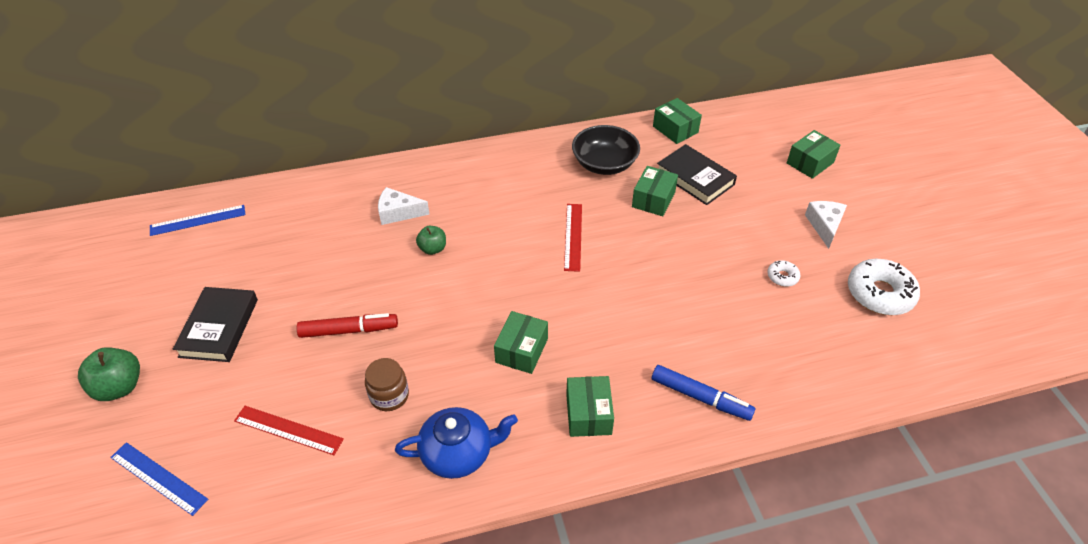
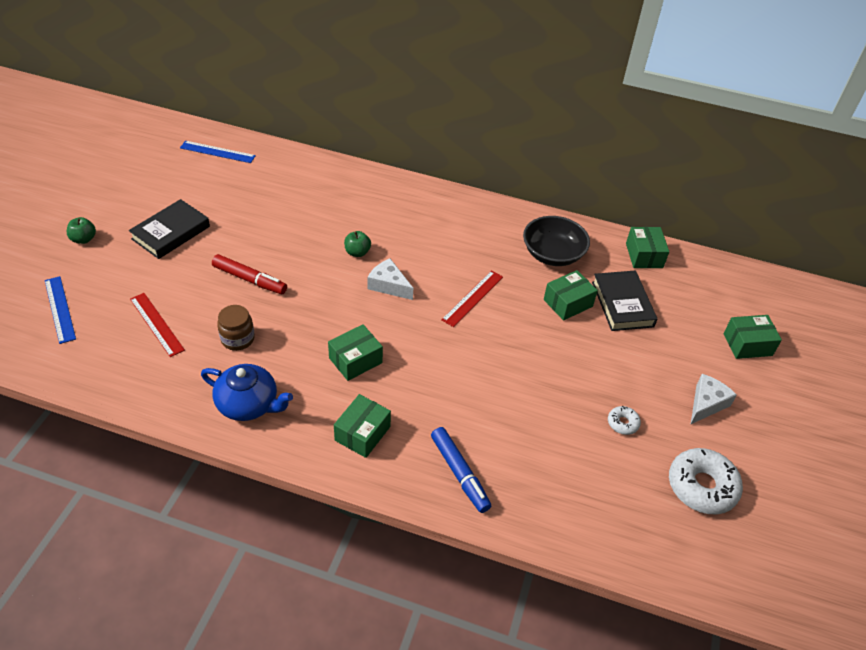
camera: 30 degrees right, 0 degrees up
green apple [78,347,140,401] -> green apple [67,217,96,244], size x0.64
white cheese [378,187,430,225] -> white cheese moved to [368,258,413,300]

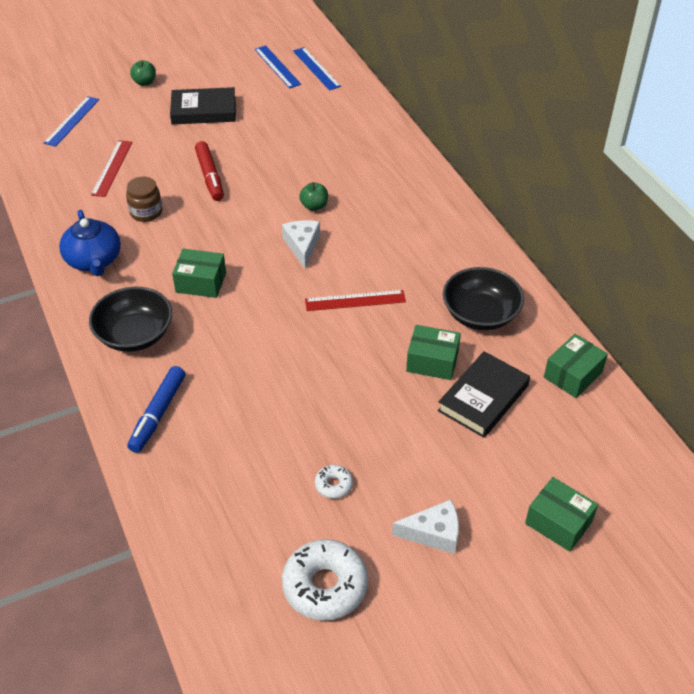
camera: 50 degrees right, 0 degrees up
green box [334,394,391,458] -> black bowl [89,287,172,352]
none -> blue ruler [254,46,301,88]

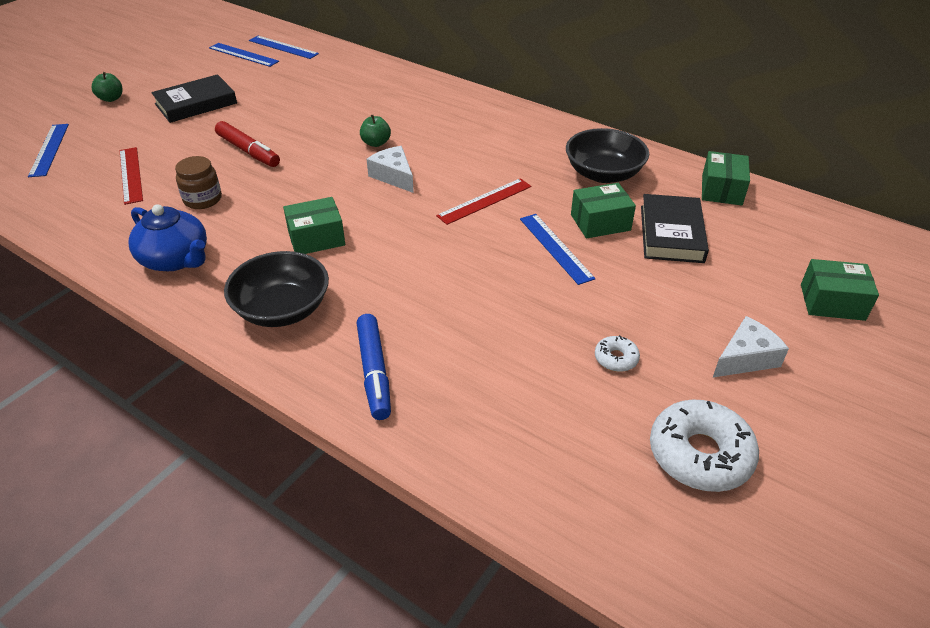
camera: 30 degrees left, 5 degrees down
none -> blue ruler [520,214,595,285]

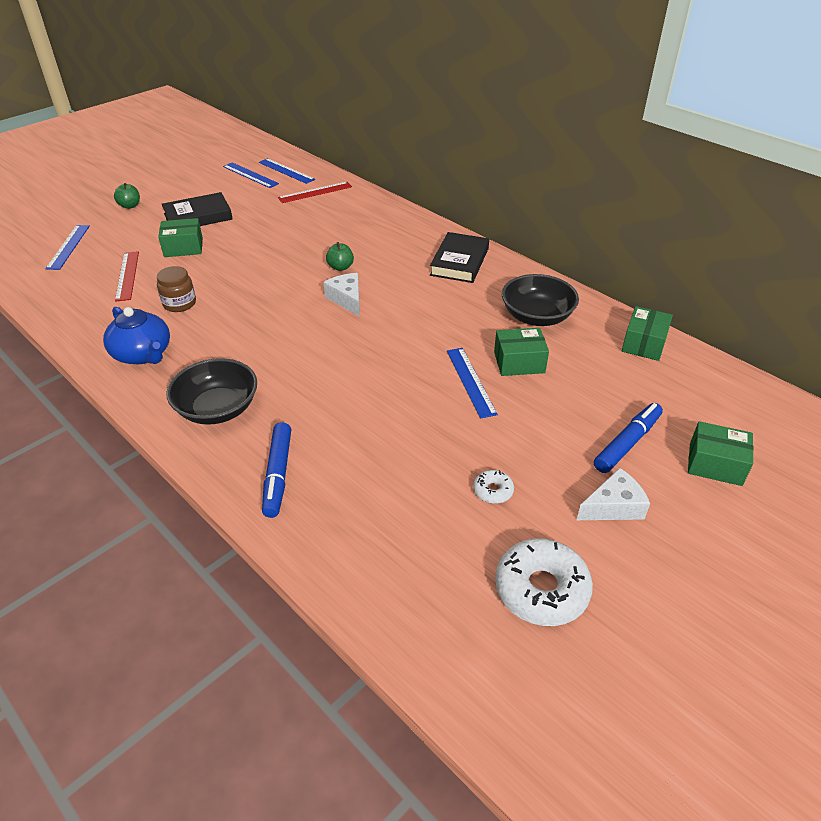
camera: 10 degrees right, 0 degrees up
red marker [215,121,280,167] -> none
green box [283,197,345,254] -> green box moved to [158,218,203,257]
red ruler [436,178,531,225] -> red ruler moved to [278,182,352,203]
black book [641,194,709,263] -> black book moved to [430,232,489,283]
none -> blue marker [594,403,663,473]

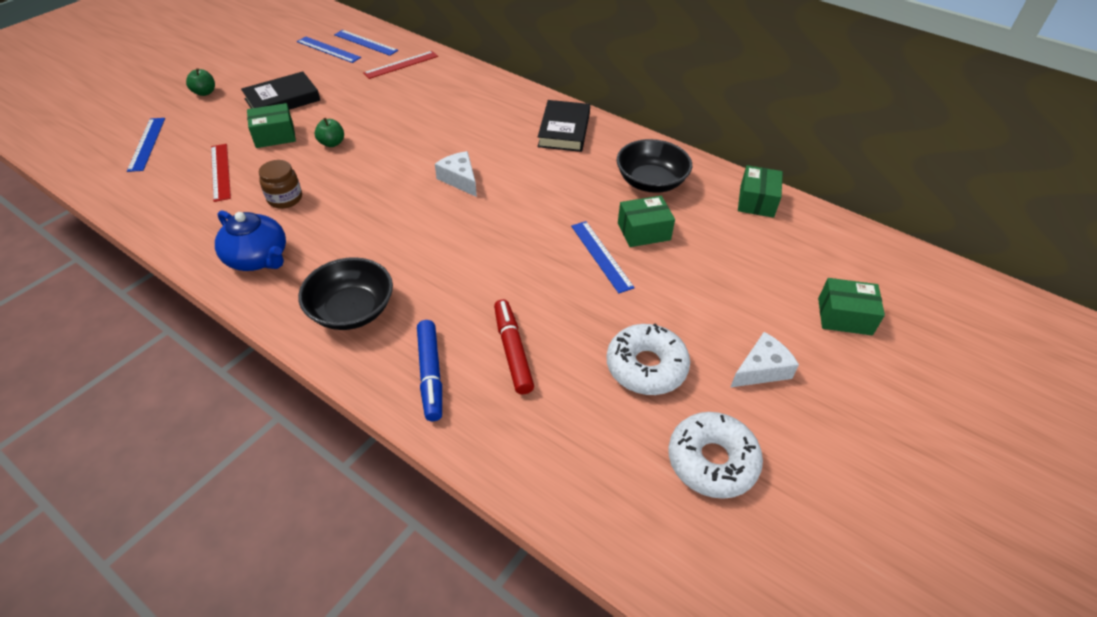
camera: 10 degrees left, 5 degrees up
green apple [326,242,354,271] -> green apple moved to [315,118,344,147]
white donut [473,470,514,504] -> white donut [607,324,690,395], size x2.08
blue marker [594,403,663,473] -> none
none -> red marker [494,299,534,394]

